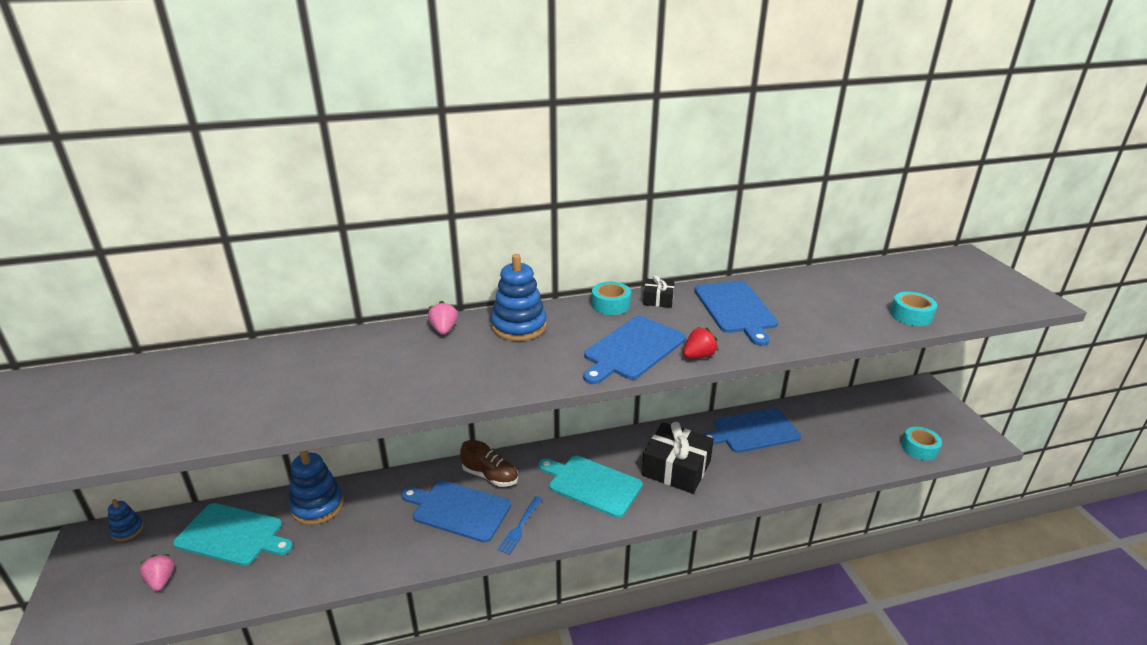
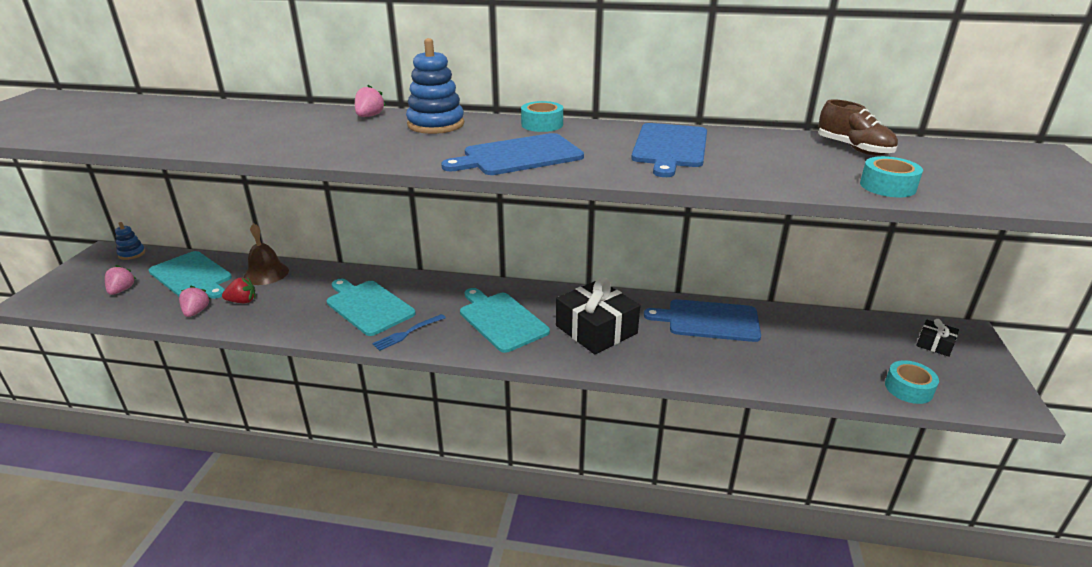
camera: 25 degrees right, 0 degrees up
blue stacking toy [289,451,344,525] -> brown bell [244,223,289,285]
blue cutting board [401,481,511,543] -> turquoise cutting board [327,279,416,336]
brown shoe [460,440,518,487] -> brown shoe moved to [818,99,898,155]
black gift [643,275,675,308] -> black gift moved to [916,319,959,357]
red strawberry [683,327,719,359] -> red strawberry moved to [222,277,256,303]
none -> pink strawberry [179,286,210,317]

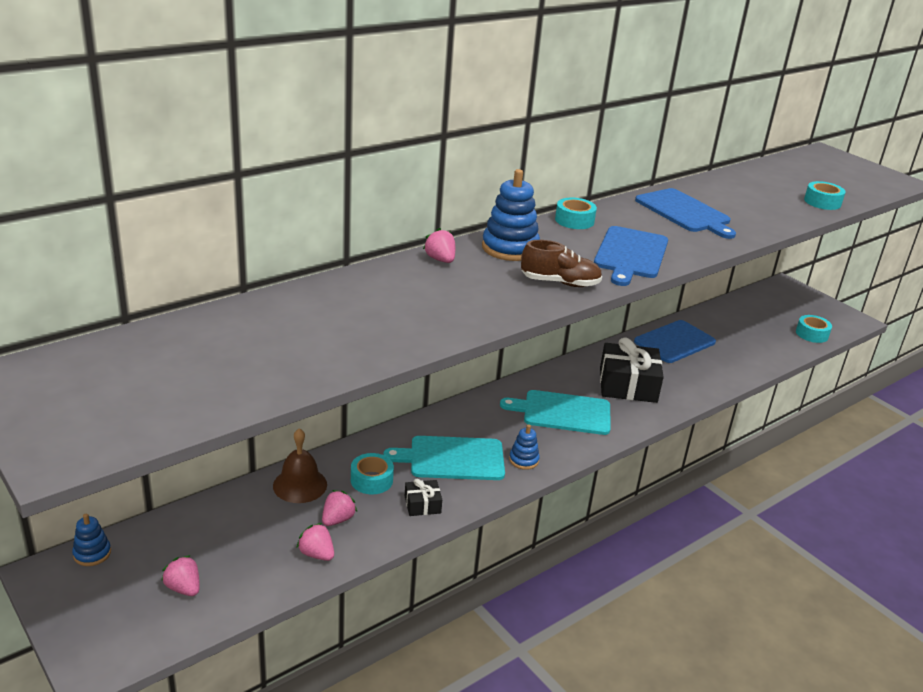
camera: 50 degrees left, 0 degrees up
turquoise cutting board [149,251,232,299] -> none
red strawberry [222,277,256,303] -> pink strawberry [322,490,357,526]
blue fork [372,314,446,351] -> blue stacking toy [509,424,540,470]
brown shoe [818,99,898,155] -> brown shoe moved to [521,240,602,287]
black gift [916,319,959,357] -> black gift moved to [405,479,442,516]
none -> turquoise tape [351,453,394,494]

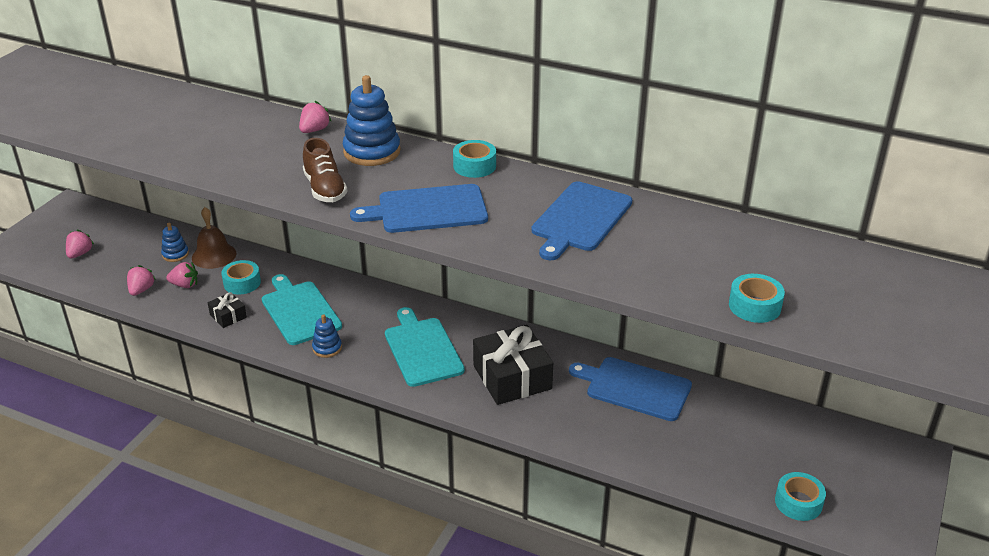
camera: 65 degrees right, 5 degrees up
blue stacking toy [72,514,111,566] -> blue stacking toy moved to [161,222,189,262]

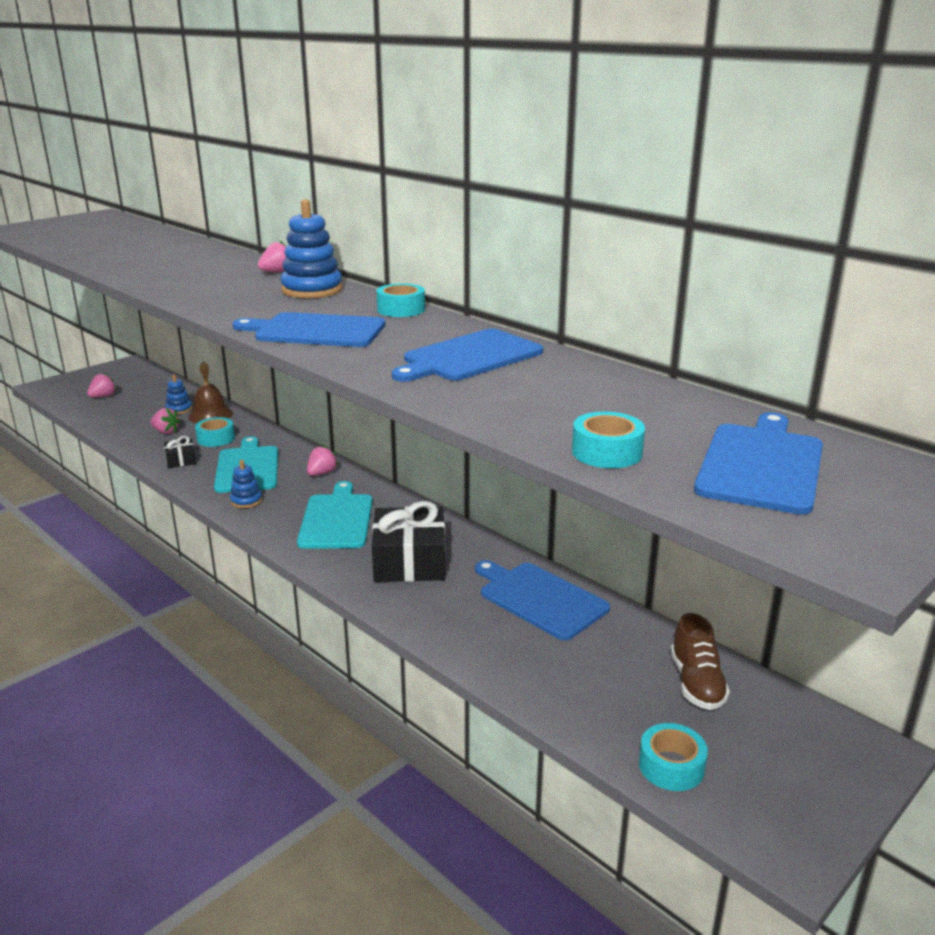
camera: 20 degrees right, 10 degrees down
pink strawberry [127,265,155,296] -> pink strawberry moved to [307,445,338,476]
brown shoe [303,138,348,202] -> brown shoe moved to [671,613,730,710]
none -> blue cutting board [694,412,823,515]

